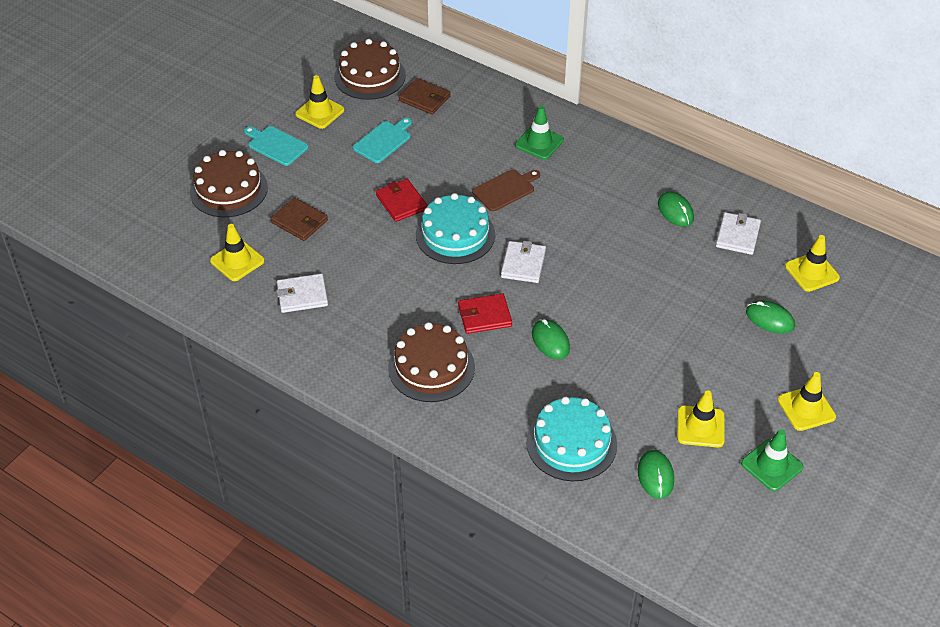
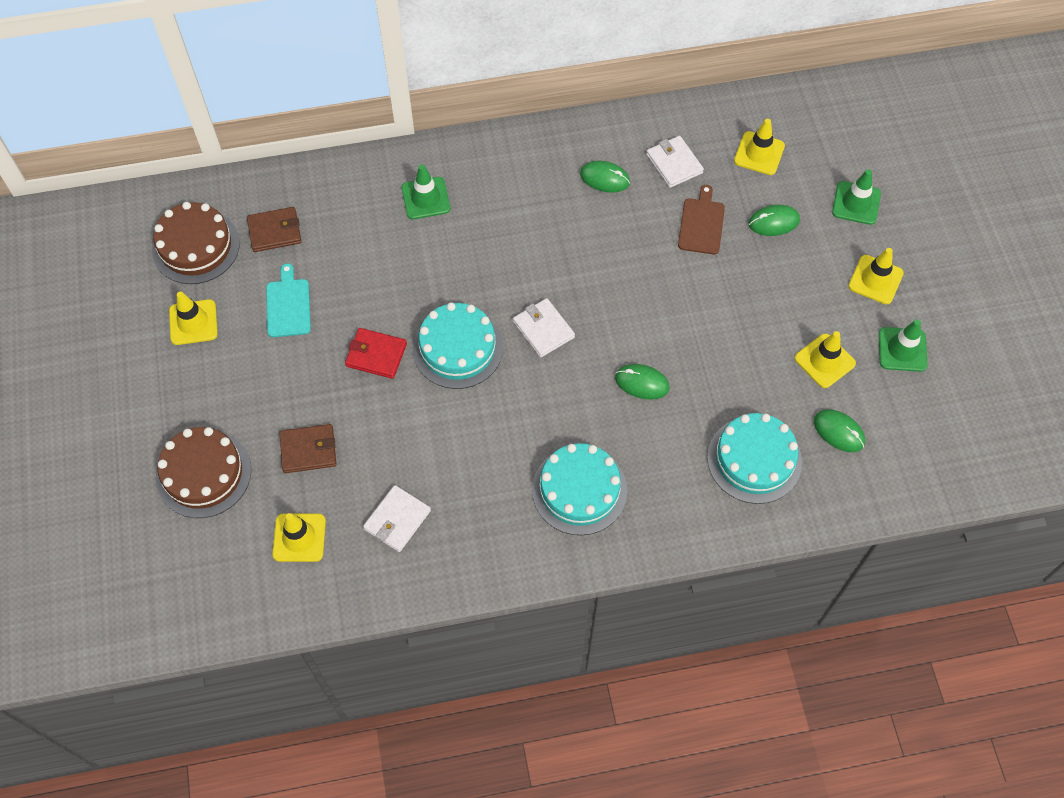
camera: 45 degrees left, 15 degrees up
turquoise cutting board [244,126,308,166] -> none
brown cake [388,322,475,402] -> turquoise cake [532,443,627,535]
red wallet [458,294,512,334] -> none
brown cutting board [472,169,540,211] -> brown cutting board moved to [678,185,725,254]
none -> green traffic cone [832,169,881,225]

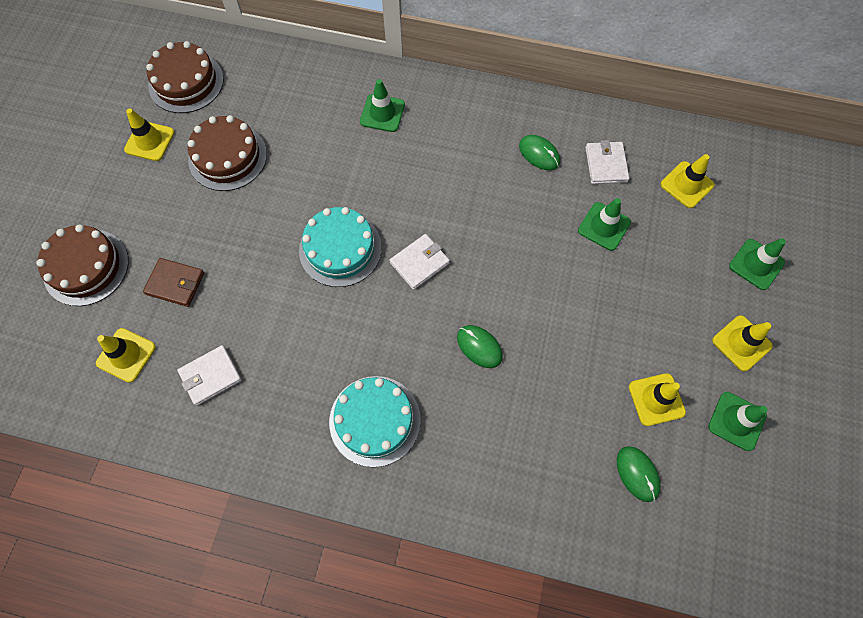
camera: 25 degrees right, 5 degrees up
brown wallet [247,207,302,252] -> none
turquoise cutting board [266,263,311,337] -> brown cake [188,115,267,191]
red wallet [345,328,407,379] -> none
white wallet [513,298,575,357] -> white wallet turned 60 degrees clockwise [389,234,450,290]
brown cutting board [678,185,725,254] -> green traffic cone [578,198,631,251]
turquoise cake [707,413,802,504] -> none
green mouse [749,204,800,236] -> none

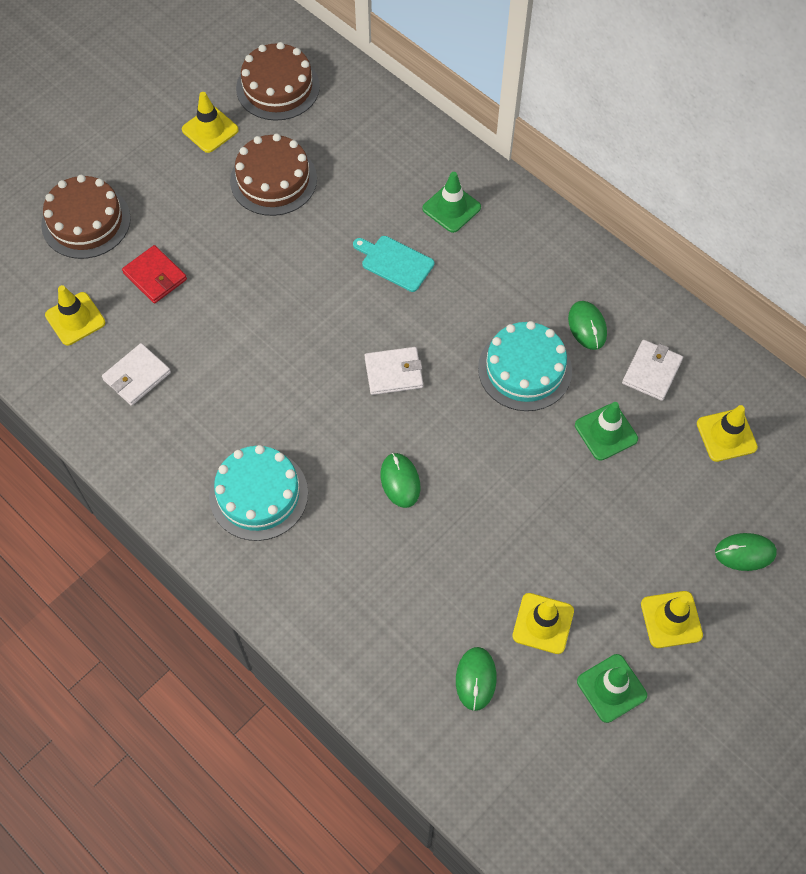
camera: 30 degrees right, 5 degrees down
brown wallet [143,258,204,307] -> red wallet [122,245,187,303]
white wallet [177,345,242,406] -> white wallet turned 45 degrees counterclockwise [102,343,171,406]
turquoise cake [299,207,382,287] -> turquoise cake moved to [478,321,572,411]
green traffic cone [729,238,786,290] -> green mouse [715,533,777,571]
none -> turquoise cutting board [353,236,434,292]

